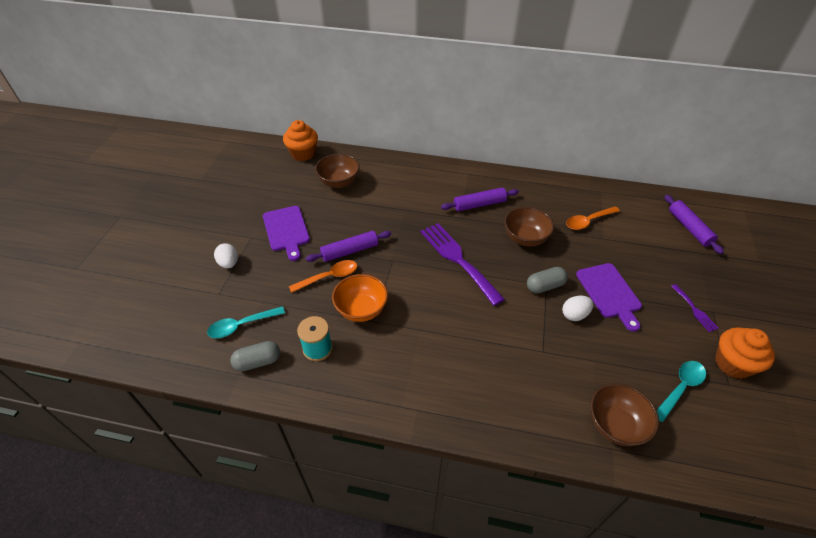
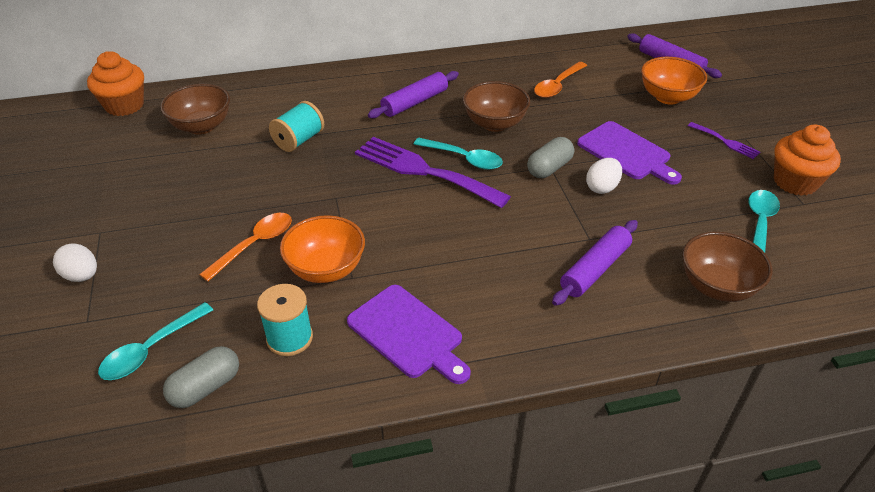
camera: 25 degrees left, 5 degrees down
purple cutting board [263,206,310,261] -> purple cutting board moved to [347,285,471,384]
purple rolling pin [306,231,391,262] -> purple rolling pin moved to [552,220,638,306]
none -> turquoise spool [269,101,324,152]
none -> turquoise spoon [414,138,503,170]
none -> orange bowl [641,57,707,105]

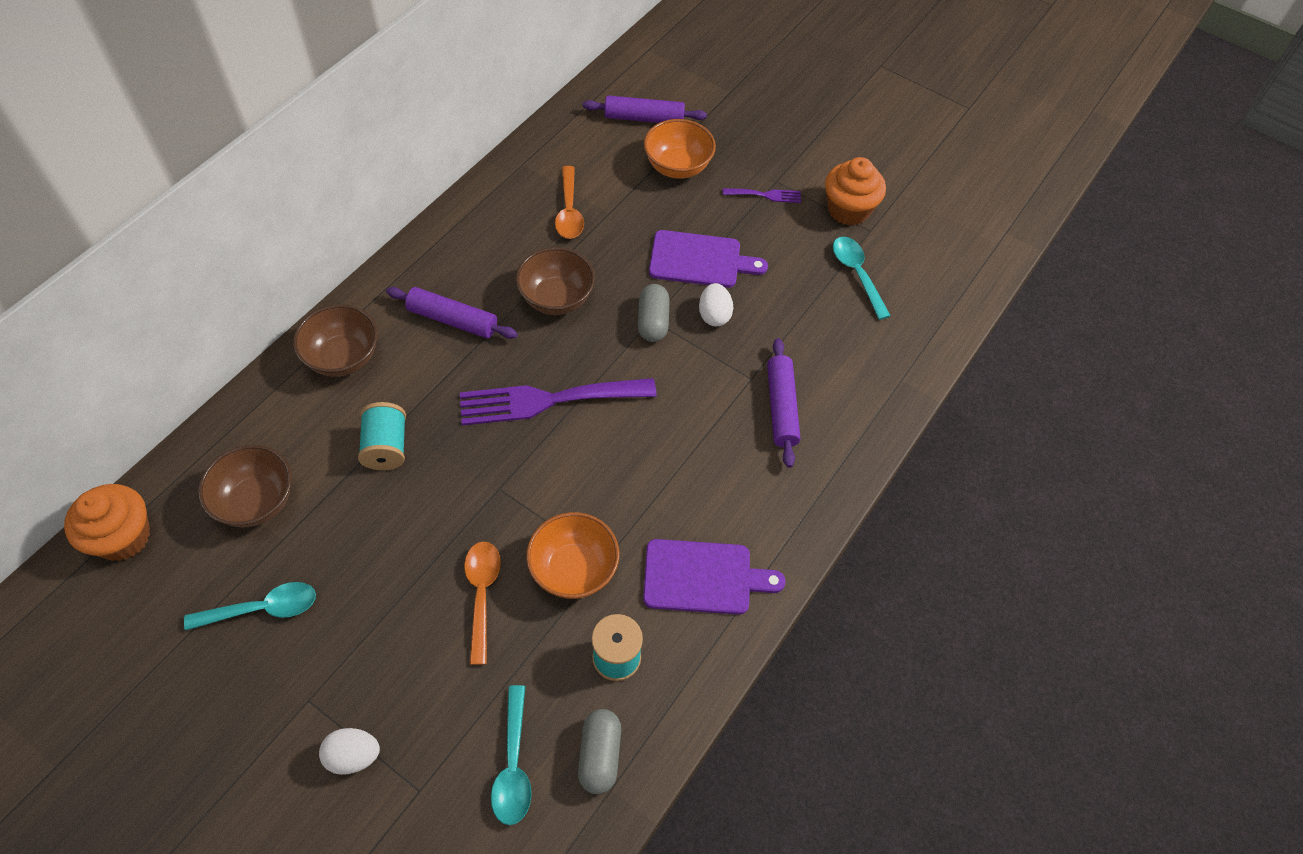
camera: 45 degrees left, 15 degrees up
purple rolling pin [368,71,459,118] -> purple rolling pin turned 75 degrees counterclockwise [386,287,518,339]
turquoise spoon [414,138,503,170] -> turquoise spoon moved to [184,582,316,631]
brown bowl [682,232,773,302] -> brown bowl moved to [293,304,378,377]

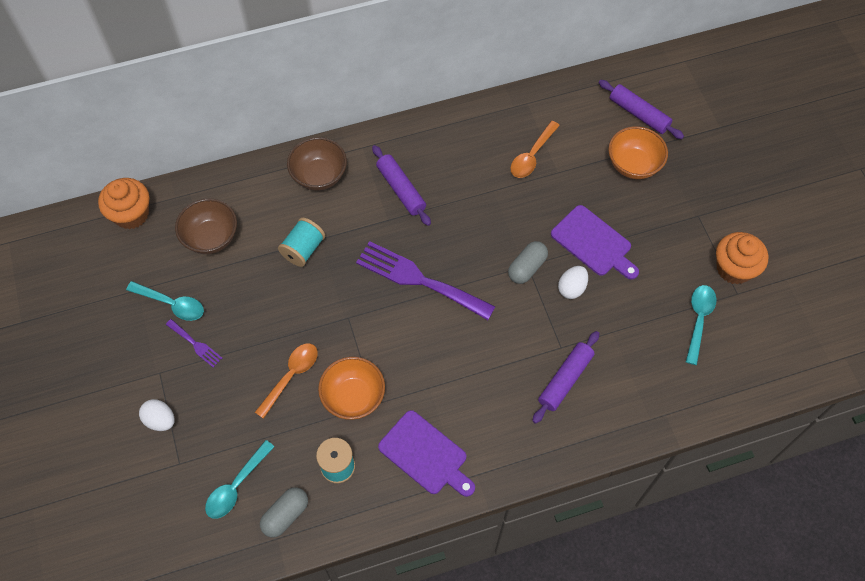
camera: 40 degrees right, 5 degrees up
brown bowl [516,247,595,315] -> none
purple fork [723,188,801,203] -> purple fork moved to [166,319,223,368]

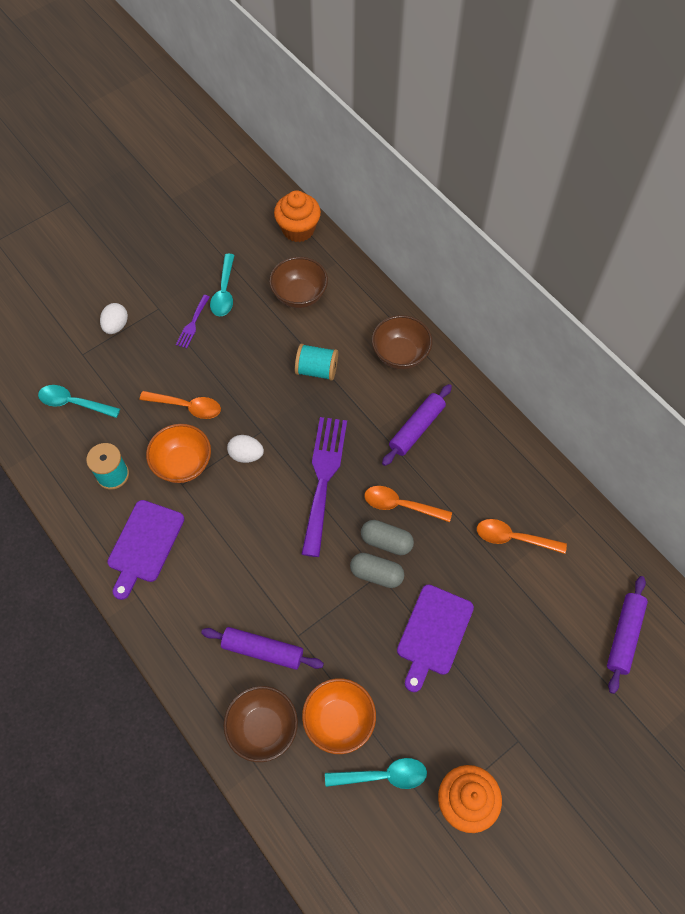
camera: 70 degrees right, 0 degrees up
grey capsule [260,487,308,538] -> grey capsule moved to [361,520,414,555]
white egg [558,266,588,299] -> white egg moved to [227,435,264,463]
orange bowl [608,126,668,179] -> orange bowl moved to [302,678,376,754]
none -> brown bowl [223,686,298,762]
none -> orange spoon [365,486,452,522]

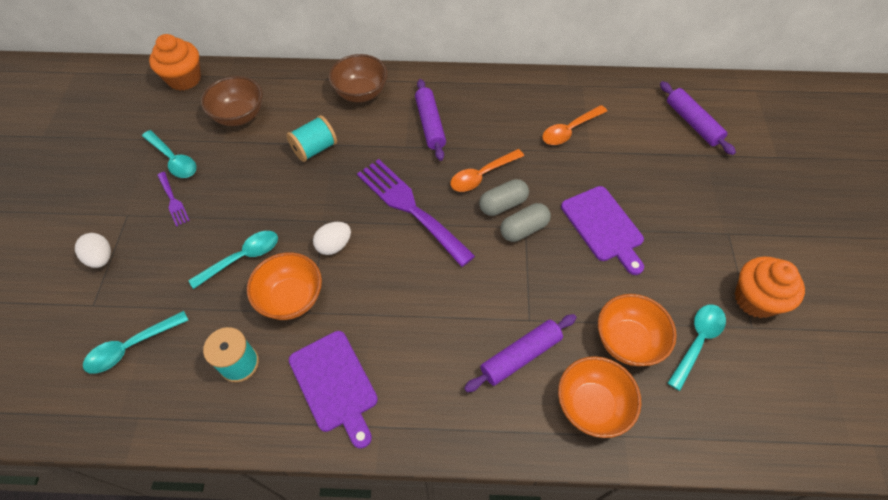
camera: 50 degrees left, 5 degrees down
orange spoon [139,391,221,419] -> turquoise spoon [188,231,278,289]
brown bowl [223,686,298,762] -> orange bowl [558,356,641,438]

